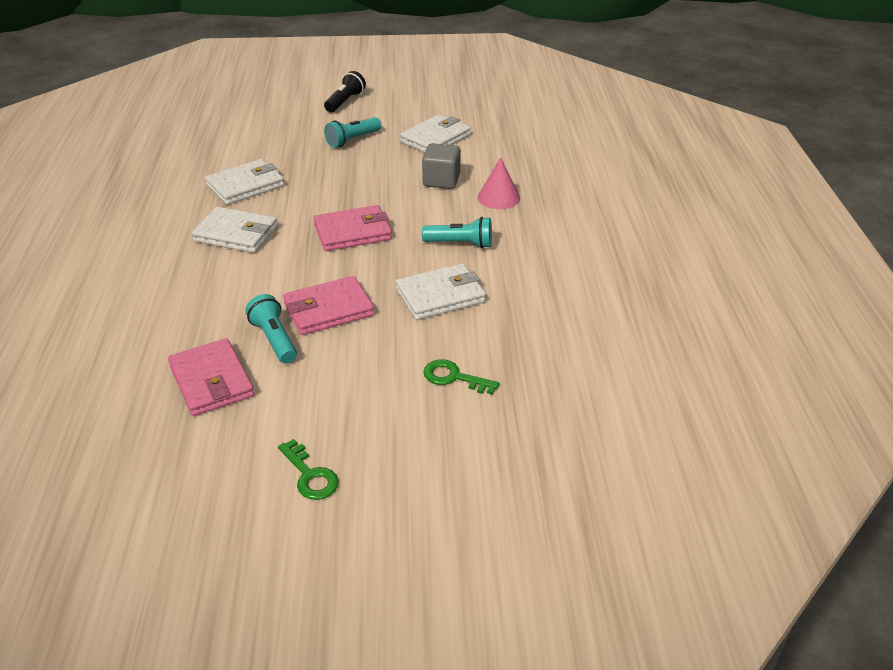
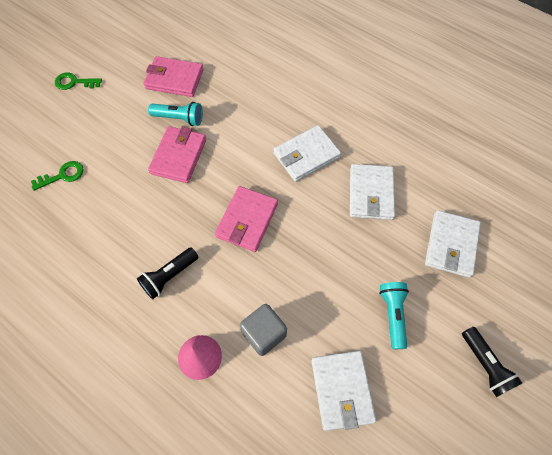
camera: 130 degrees right, 25 degrees up
white wallet [396,263,486,320] -> white wallet moved to [425,210,481,278]
turquoise flashlight [422,217,492,248] -> black flashlight [137,247,198,299]

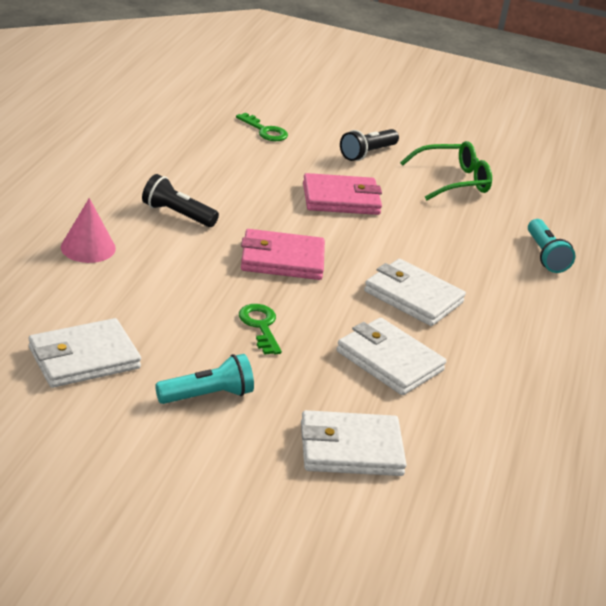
camera: 65 degrees right, 30 degrees down
green key [55,72,102,90] -> green key moved to [239,304,282,355]
pink wallet [144,56,204,97] -> green glasses [400,141,492,200]
turquoise flashlight [148,102,203,126] -> turquoise flashlight moved to [528,219,575,273]
grey cube [240,304,287,356] -> none
white wallet [350,164,395,220] -> white wallet turned 60 degrees clockwise [337,318,446,395]
black flashlight [462,327,522,397] -> black flashlight moved to [340,129,399,161]

